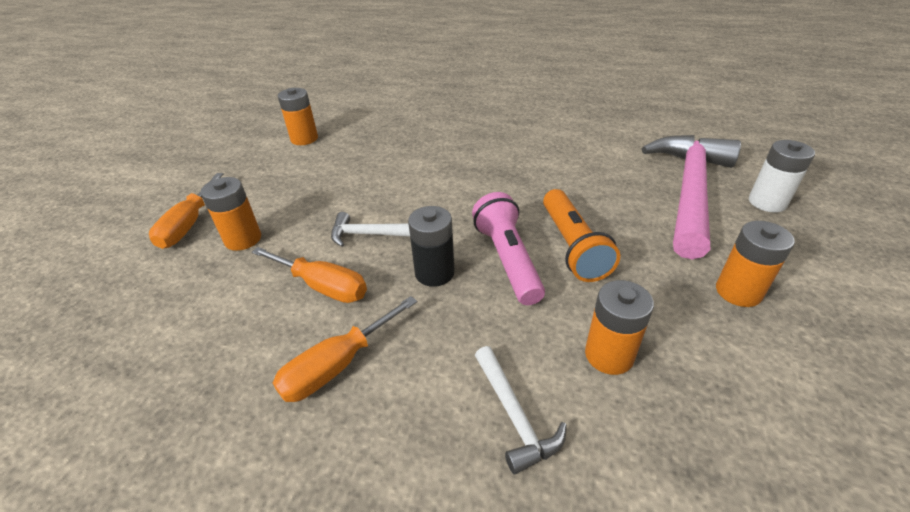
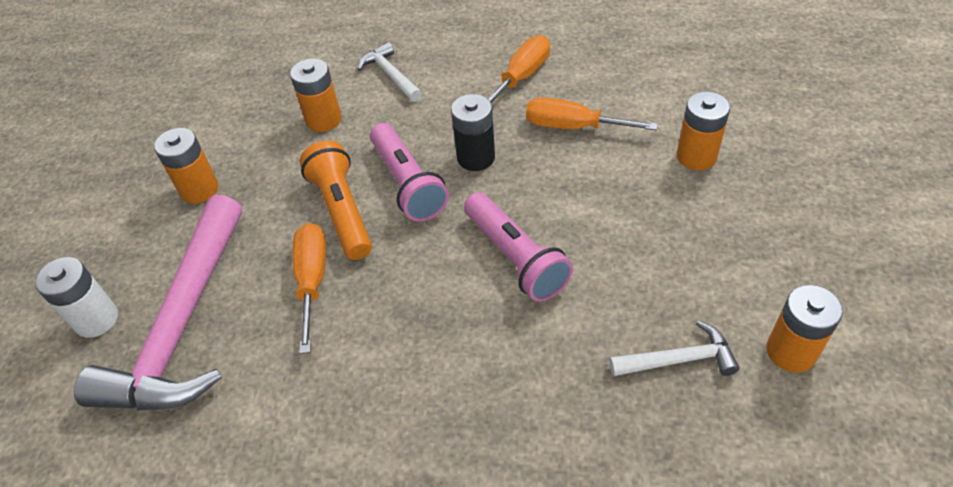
camera: 170 degrees right, 10 degrees up
orange screwdriver [149,173,224,249] -> orange screwdriver moved to [292,223,326,354]
white hammer [331,212,410,247] -> white hammer moved to [610,321,740,376]
none -> pink flashlight [464,192,573,302]

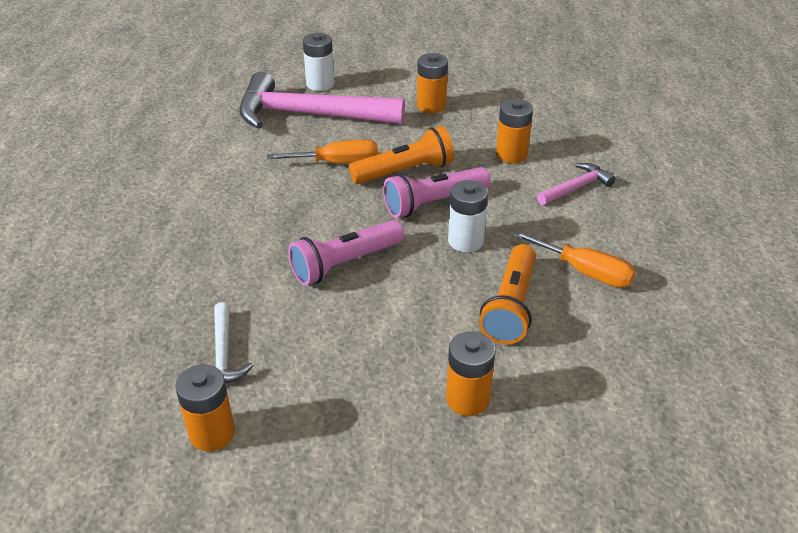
camera: 85 degrees right, 10 degrees down
white hammer [358,42,422,102] -> pink hammer [537,163,615,205]
black battery [451,94,495,171] -> white battery [448,180,488,252]
orange screwdriver [526,97,658,130] -> orange flashlight [479,244,536,344]

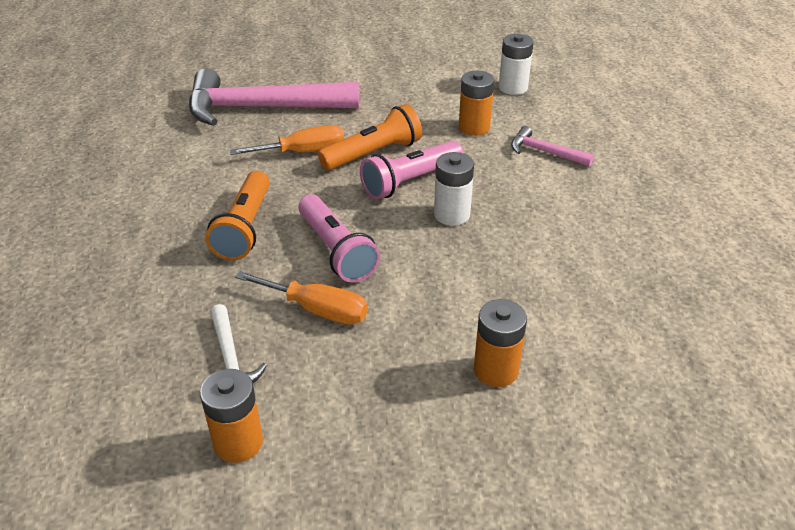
camera: 10 degrees left, 0 degrees up
pink flashlight [288,220,404,286] -> pink flashlight turned 75 degrees counterclockwise [299,194,380,282]
white battery [303,33,334,91] -> white battery moved to [499,34,534,95]
orange battery [417,53,448,113] -> none
orange flashlight [479,244,536,344] -> orange flashlight moved to [205,171,270,261]
orange screwdriver [512,230,636,288] -> orange screwdriver moved to [235,271,368,325]
pink hammer [537,163,615,205] -> pink hammer turned 105 degrees counterclockwise [511,126,594,167]

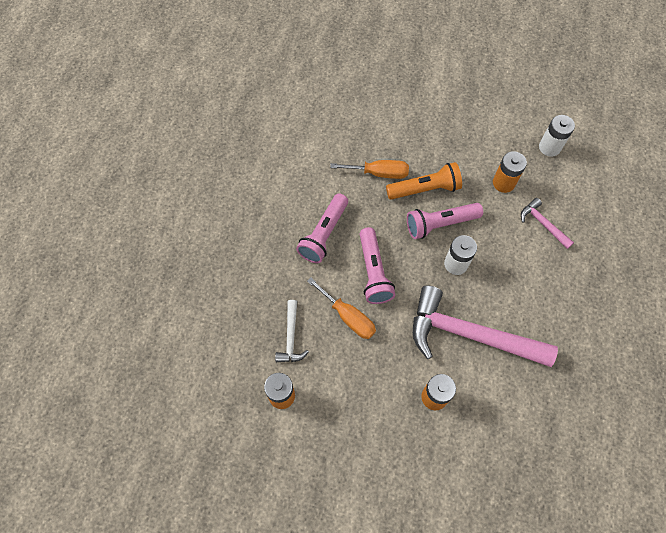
camera: 20 degrees right, 25 degrees up
pink hammer [189,68,359,126] -> pink hammer moved to [413,285,558,367]
orange flashlight [205,171,270,261] -> pink flashlight [296,193,348,263]

